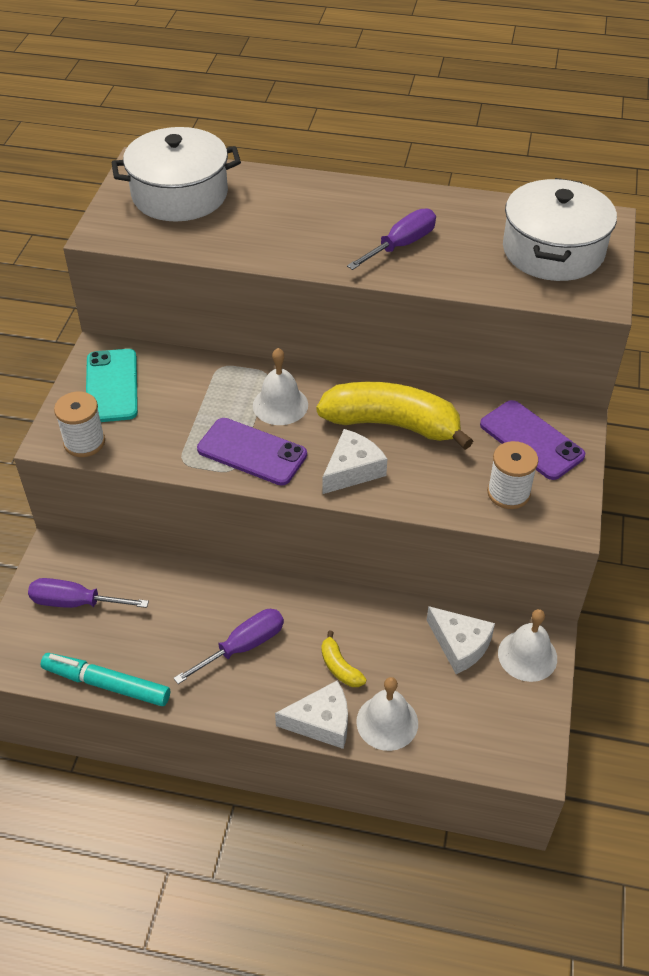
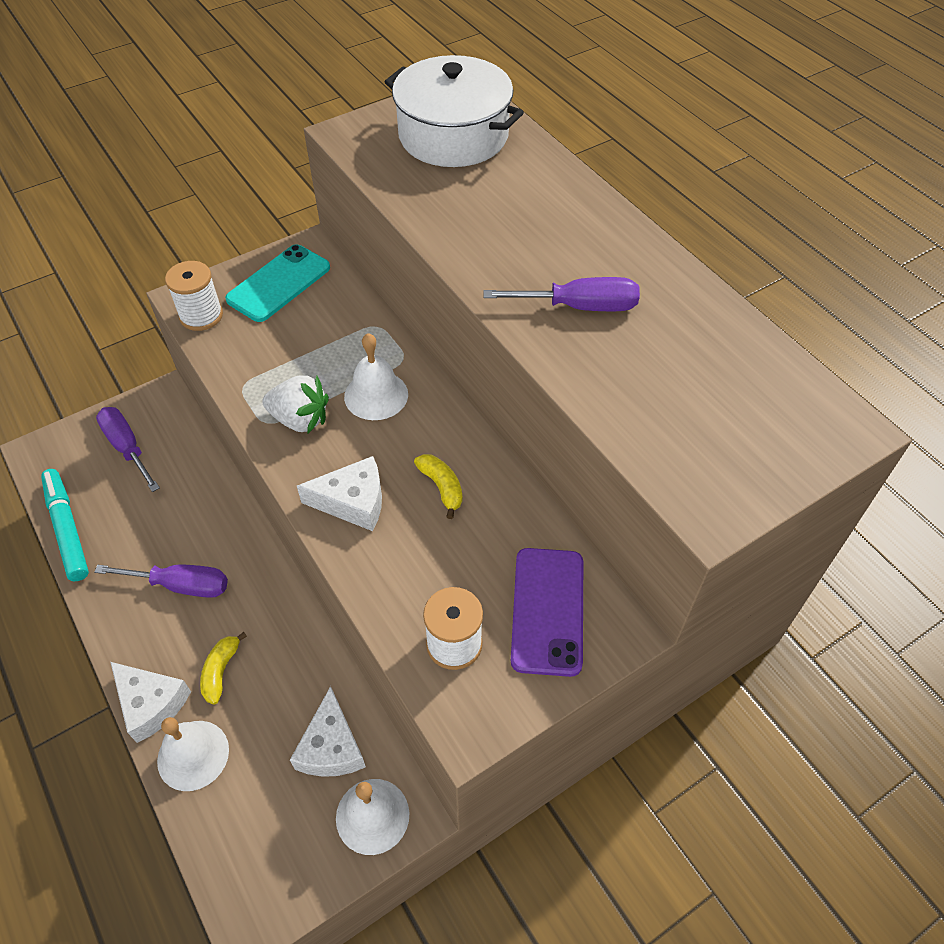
camera: 45 degrees right, 5 degrees up
purple phone [197,418,307,486] -> white strawberry [262,375,329,433]
yellow banana [316,382,473,450] -> yellow banana [414,454,463,519], size x0.42
white pot [503,178,617,281] -> none

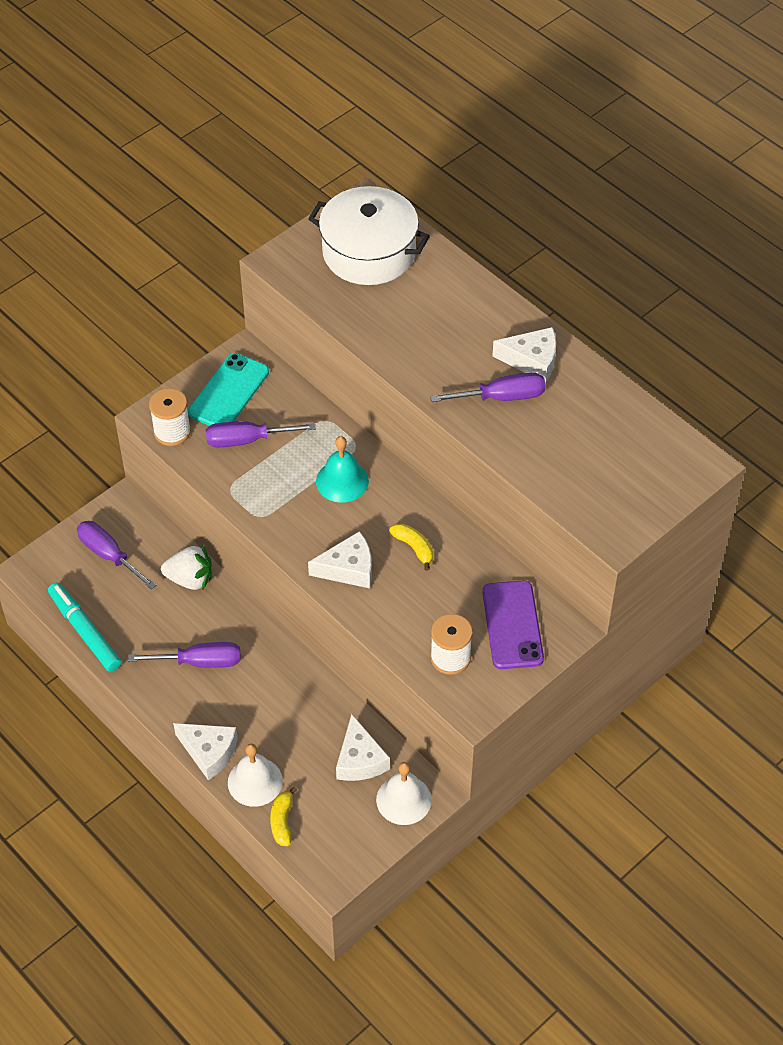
camera: 10 degrees left, 0 degrees up
yellow banana [200,632,247,705] -> yellow banana moved to [270,787,297,846]
white strawberry [262,375,329,433] -> white strawberry moved to [161,545,212,591]
white bell [344,333,408,420] -> turquoise bell [316,436,369,503]
none -> purple screwdriver [206,421,316,447]
none -> white cheese [492,327,556,383]

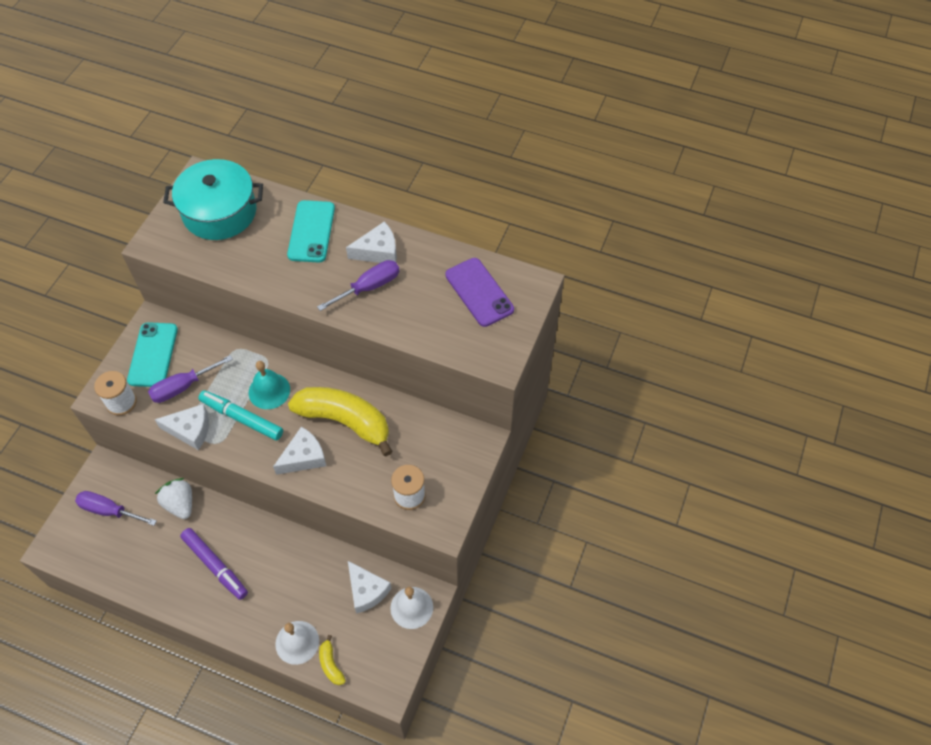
camera: 25 degrees left, 5 degrees up
turquoise marker [48,582,121,672] -> turquoise marker moved to [198,390,283,440]
purple screwdriver [128,642,240,668] -> purple marker [180,528,248,600]
white strawberry [161,545,212,591] -> white strawberry turned 105 degrees counterclockwise [155,478,192,519]
white cheese [173,723,238,780] -> white cheese moved to [154,404,209,450]
white pot [308,186,430,285] -> turquoise pot [163,159,263,240]
yellow banana [389,523,433,571] -> yellow banana [288,387,393,456], size x2.37
purple phone [483,581,544,669] -> purple phone moved to [445,258,514,327]
none -> turquoise phone [287,200,335,262]

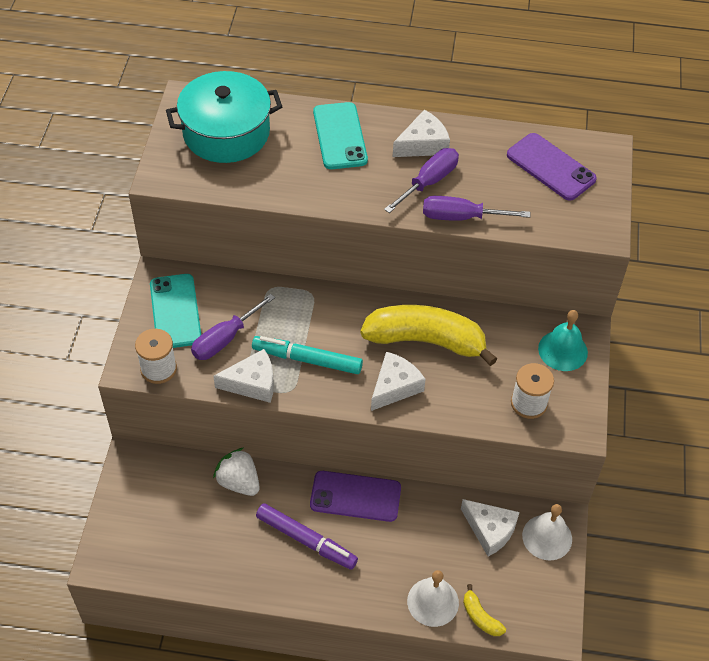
camera: 15 degrees left, 5 degrees down
purple screwdriver [75,491,157,526] -> purple screwdriver moved to [423,196,530,221]
turquoise bell [248,361,290,409] -> turquoise bell moved to [538,310,588,371]
none -> purple phone [310,471,401,522]

